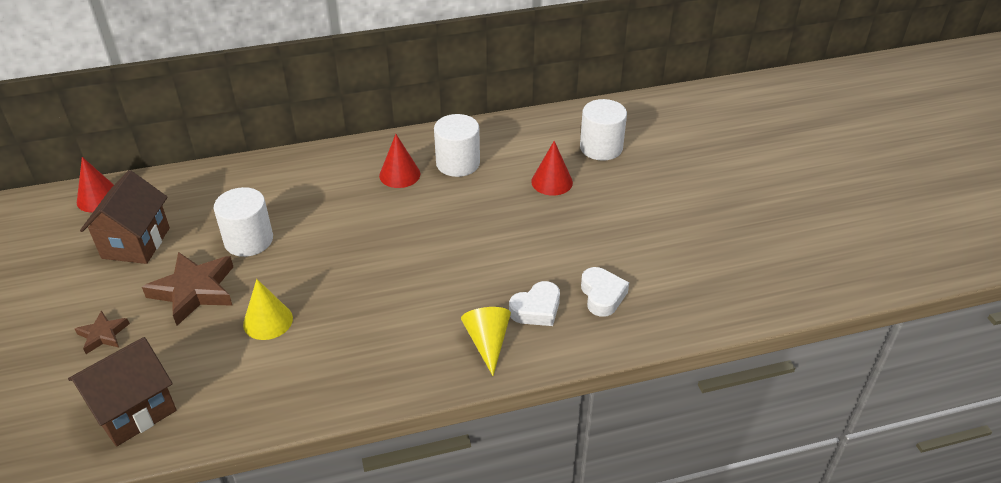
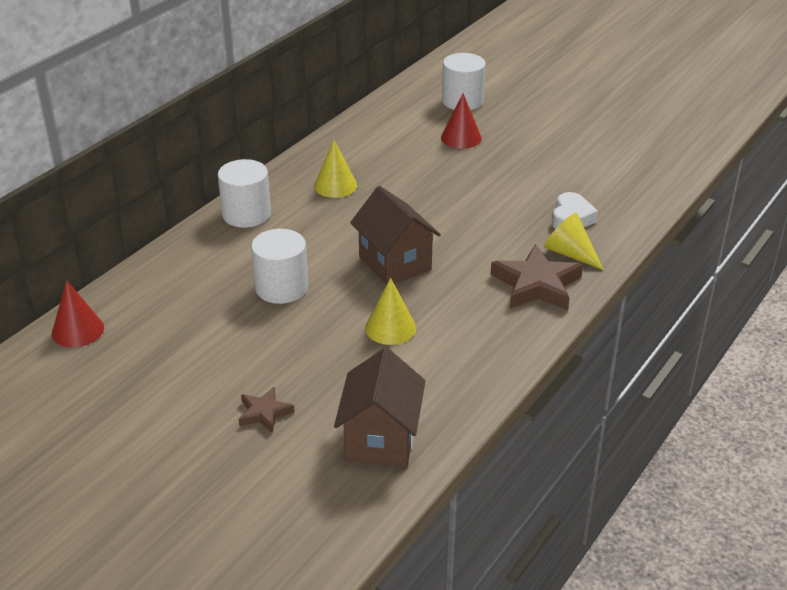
camera: 40 degrees left, 5 degrees down
brown house [80,170,170,264] -> brown house moved to [350,186,441,285]
brown star [142,252,233,326] -> brown star moved to [490,244,583,310]
red cone [379,134,420,188] -> yellow cone [314,140,357,198]
white cylinder [434,114,480,177] -> white cylinder moved to [218,159,271,228]
white heart [581,267,629,317] -> none

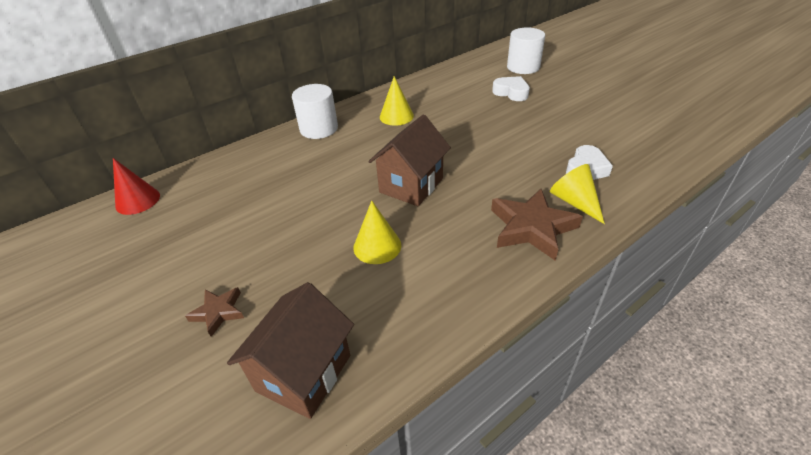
camera: 20 degrees right, 5 degrees up
white cylinder [251,229,308,304] -> none
brown house [350,186,441,285] -> brown house turned 45 degrees clockwise [368,115,451,206]
red cone [441,93,482,149] -> white heart [492,76,530,101]

